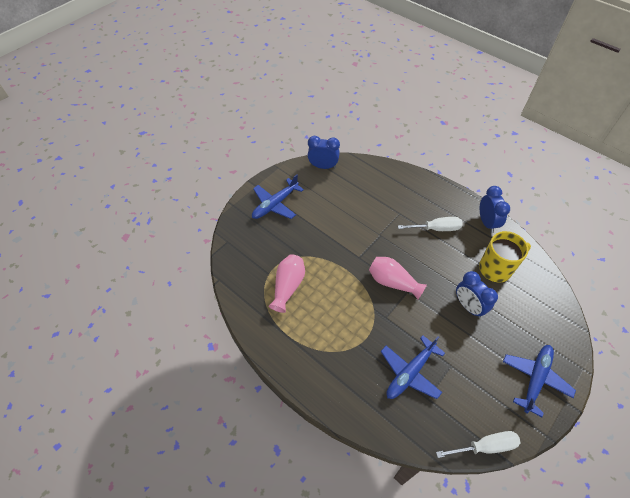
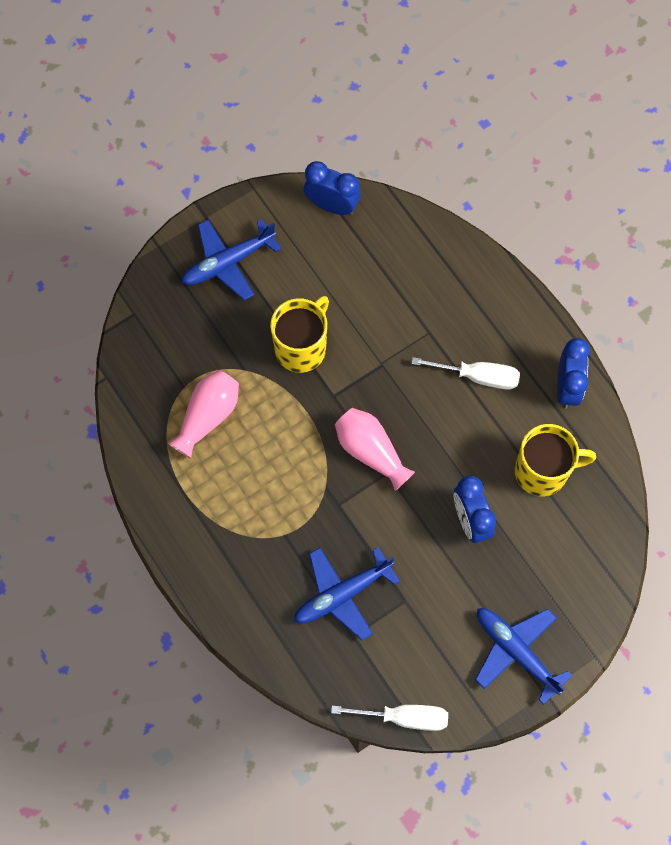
camera: 15 degrees right, 15 degrees up
blue plane [503,345,576,417] -> blue plane turned 90 degrees counterclockwise [475,608,573,705]
none -> yellow mug [270,296,329,373]

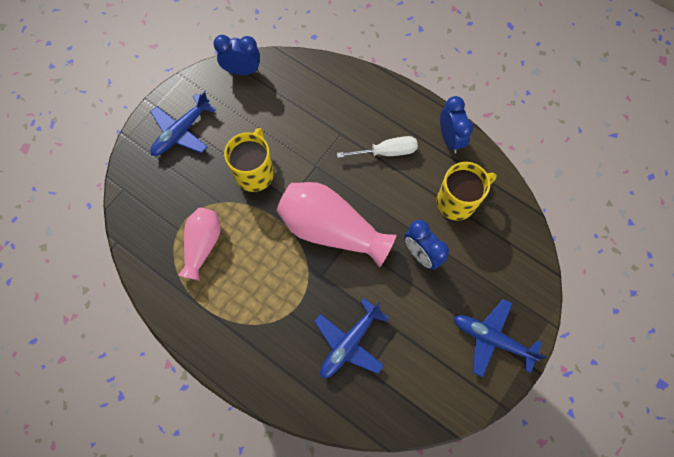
camera: 20 degrees left, 0 degrees up
white screwdriver [331,705,448,731] -> none
pink vase [335,408,415,491] -> pink vase [277,182,396,267], size x1.66

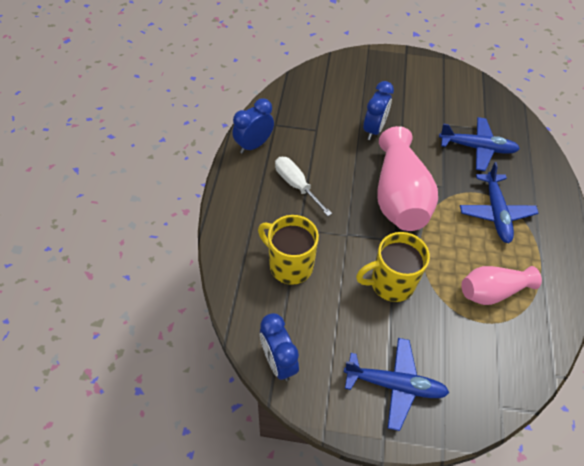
camera: 120 degrees left, 15 degrees down
yellow mug [437,162,497,221] -> yellow mug moved to [258,215,319,285]
blue plane [454,299,546,377] -> blue plane moved to [460,162,539,243]

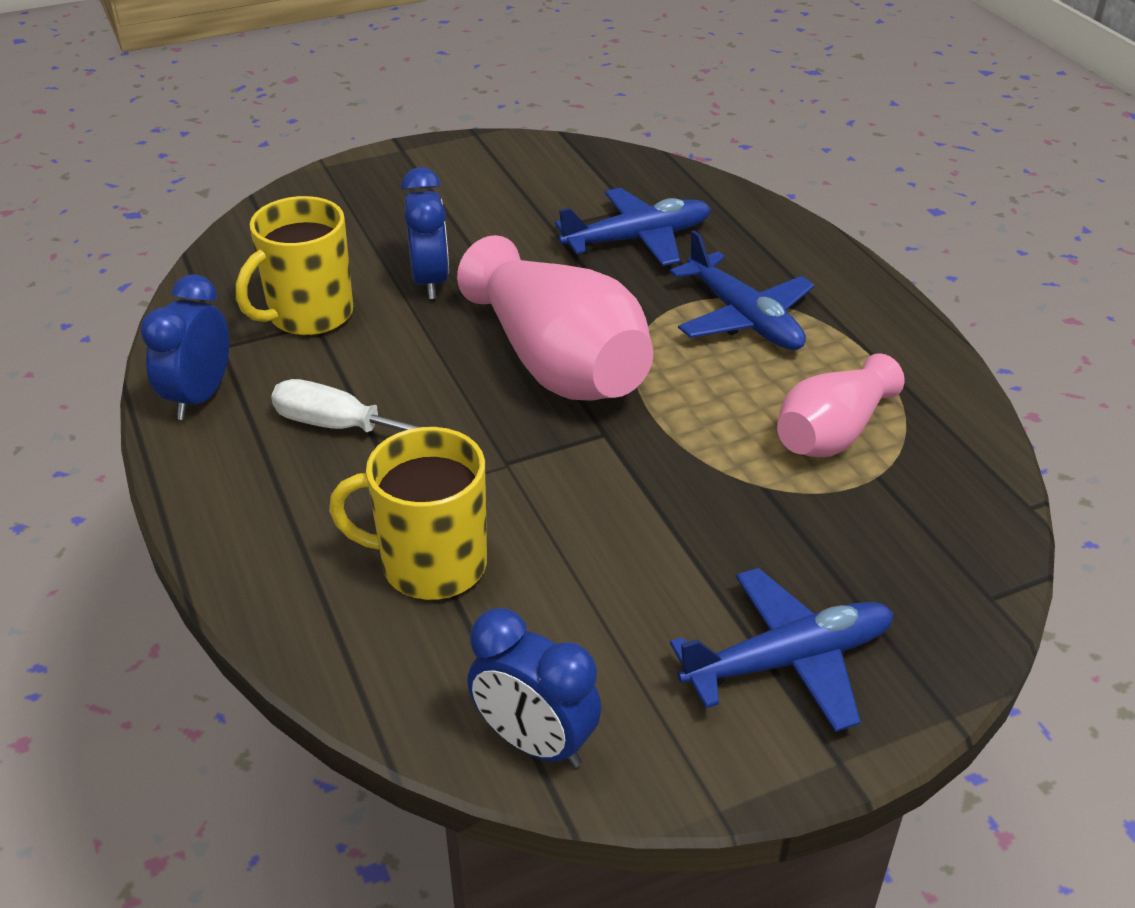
camera: 30 degrees left, 15 degrees down
yellow mug [356,232,430,302] -> yellow mug moved to [236,196,353,336]

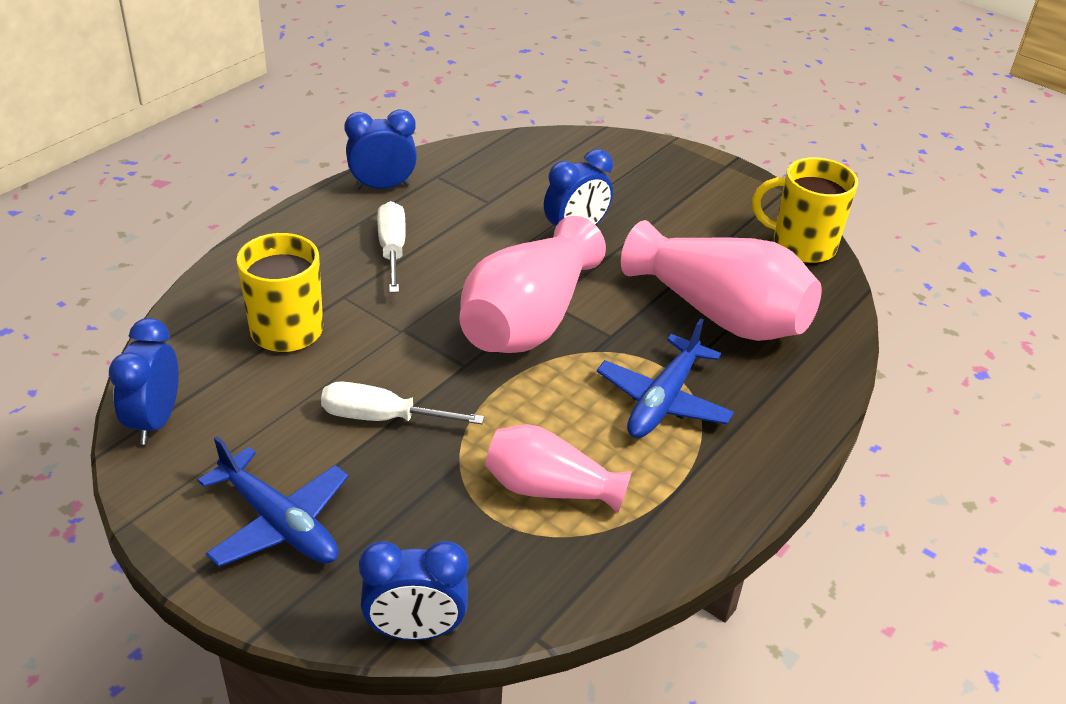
camera: 60 degrees right, 0 degrees up
yellow mug [236,196,353,336] -> yellow mug moved to [752,157,858,263]
blue plane [555,188,711,266] -> pink vase [621,220,822,341]
none -> white screwdriver [321,381,484,424]
none -> blue clock [359,541,469,640]

